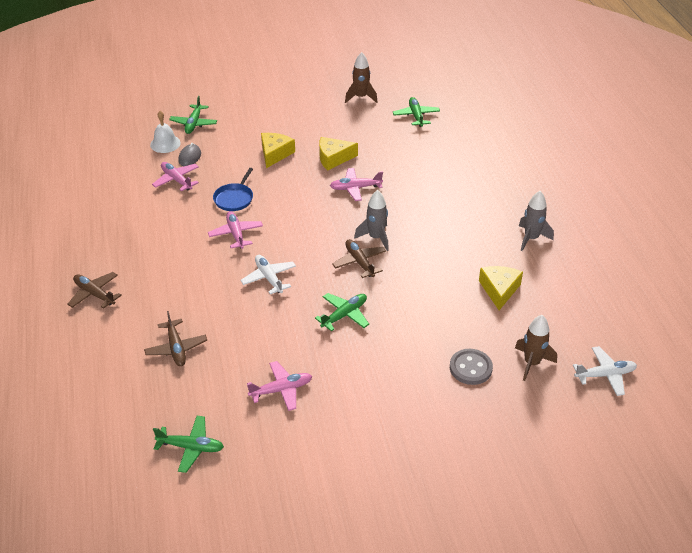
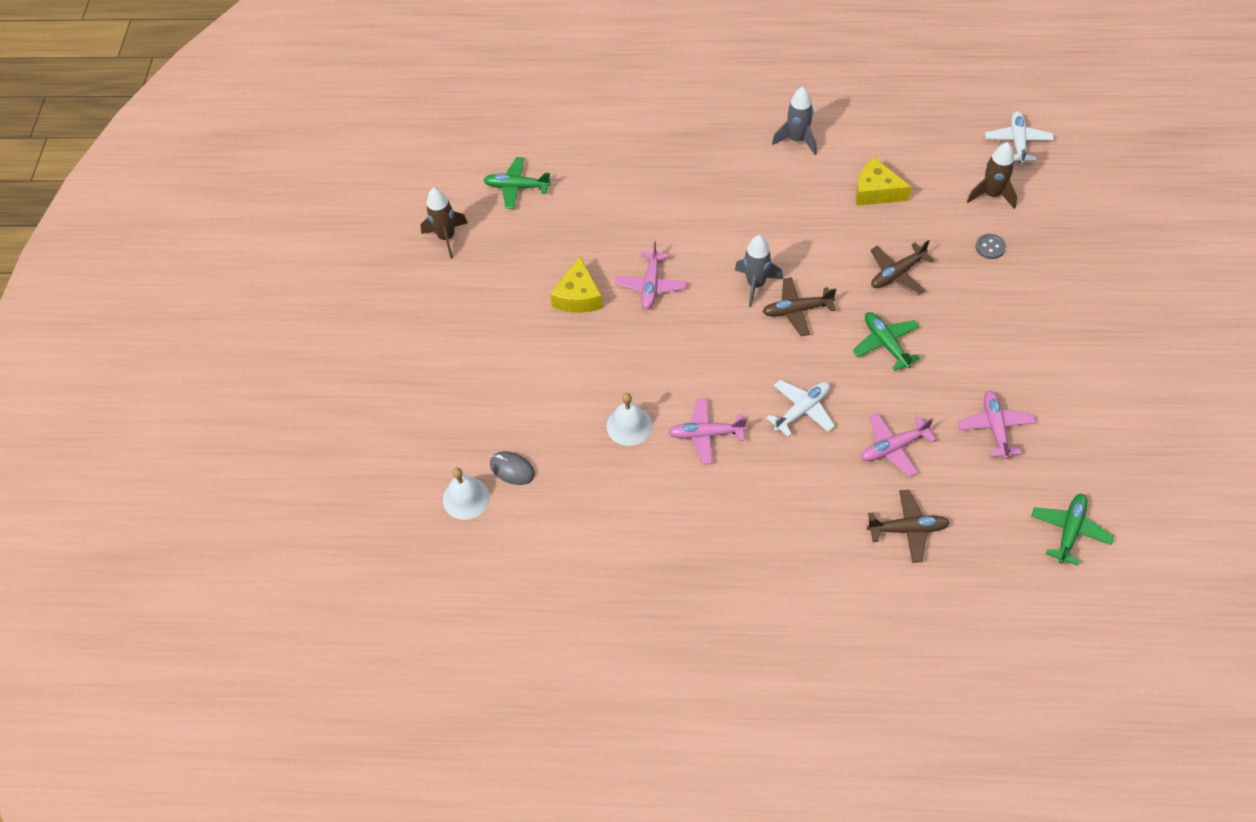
camera: 70 degrees left, 15 degrees up
brown plane [67,272,122,309] -> brown plane moved to [870,240,934,295]
pink plane [152,162,199,191] -> pink plane moved to [861,413,936,477]
green plane [169,96,217,134] -> none
blue pan [213,168,253,211] -> white bell [606,393,652,446]
white plane [240,255,296,294] -> white plane turned 150 degrees clockwise [767,380,835,437]
yellow cheese [261,133,295,168] -> none
grey button [450,349,493,385] -> grey button [975,234,1006,259], size x0.62

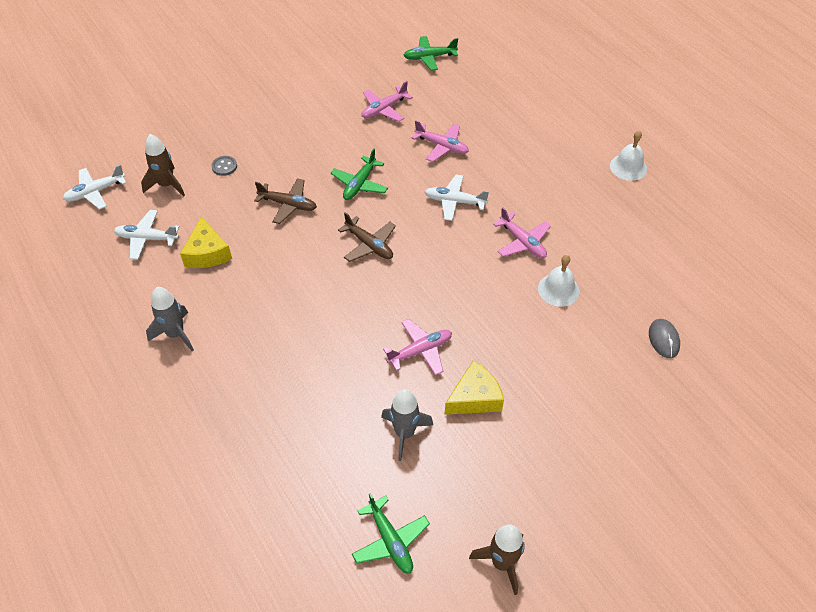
camera: 130 degrees left, 5 degrees down
white bell [443,468,490,520] -> white bell moved to [610,131,647,181]
grey rocket [735,235,783,307] -> grey rocket moved to [381,389,433,461]
brown plane [867,490,950,563] -> none
none -> white plane [114,210,179,260]

